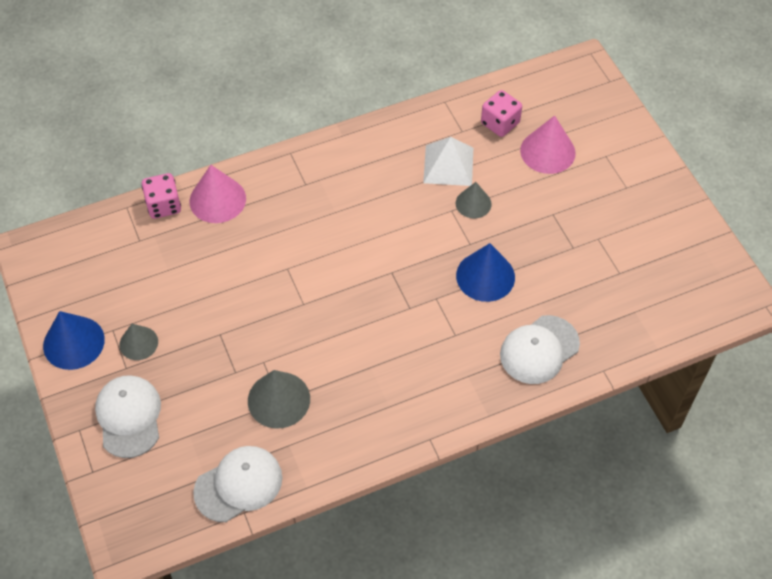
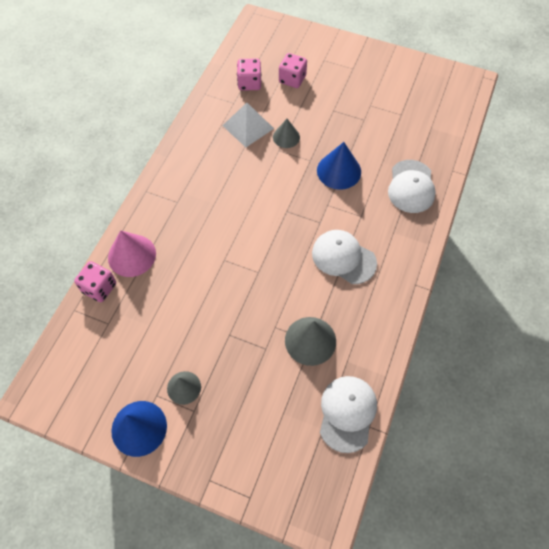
camera: 45 degrees left, 5 degrees up
white cap [95,375,161,458] -> white cap moved to [312,230,377,284]
pink cone [520,115,576,174] -> pink dice [279,53,307,88]

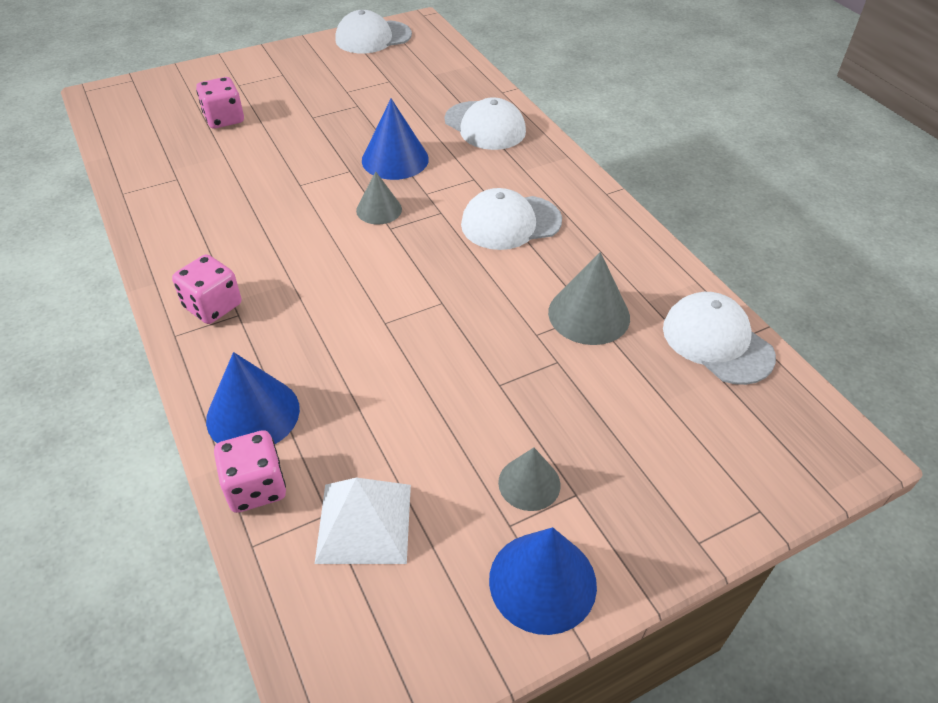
camera: 50 degrees left, 15 degrees down
pink cone [108,230,156,277] -> blue cone [206,352,300,444]
white pyramid [222,103,274,147] -> white pyramid moved to [315,478,411,564]
pink dice [237,59,261,90] -> pink dice moved to [172,254,241,324]
grey cone [273,119,300,148] -> grey cone moved to [356,171,402,224]
none -> white cap [335,10,412,53]

